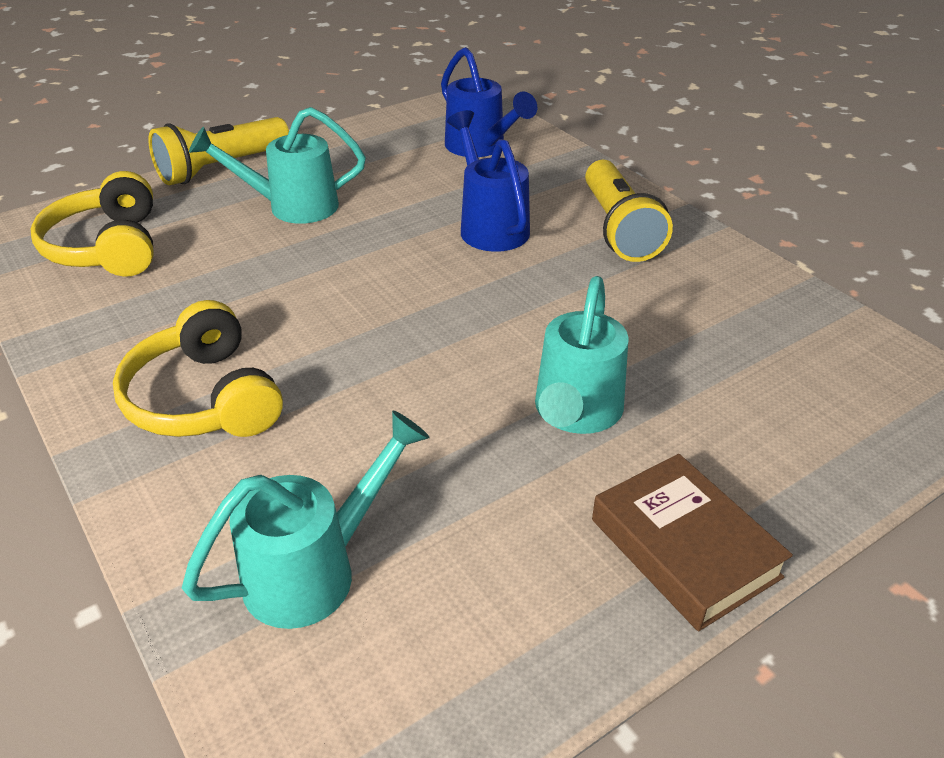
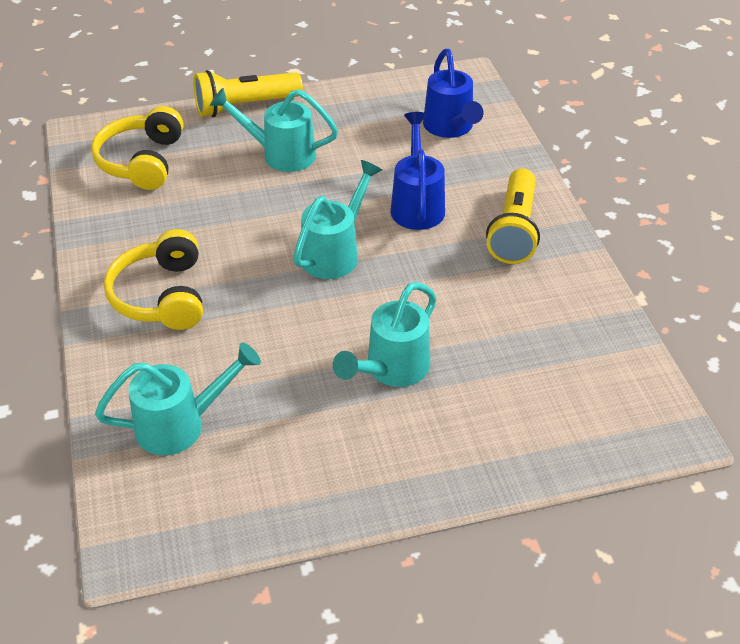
camera: 20 degrees right, 5 degrees up
brown book [592,454,793,631] -> none
none -> turquoise watering can [293,160,382,279]

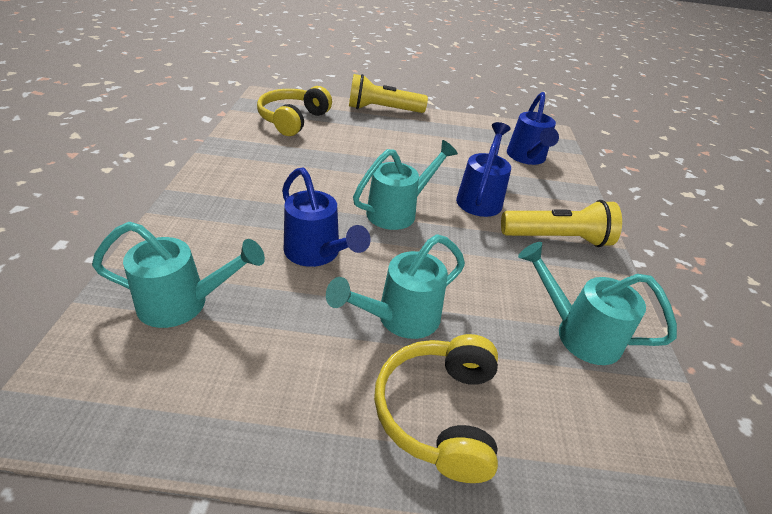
camera: 15 degrees right, 5 degrees down
yellow headphones [104,229,203,330] -> yellow headphones moved to [374,334,498,483]
turquoise watering can [210,88,338,172] -> turquoise watering can moved to [518,242,677,365]
yellow flashlight [486,168,540,264] -> yellow flashlight turned 120 degrees counterclockwise [501,200,622,247]
none -> blue watering can [282,167,371,267]

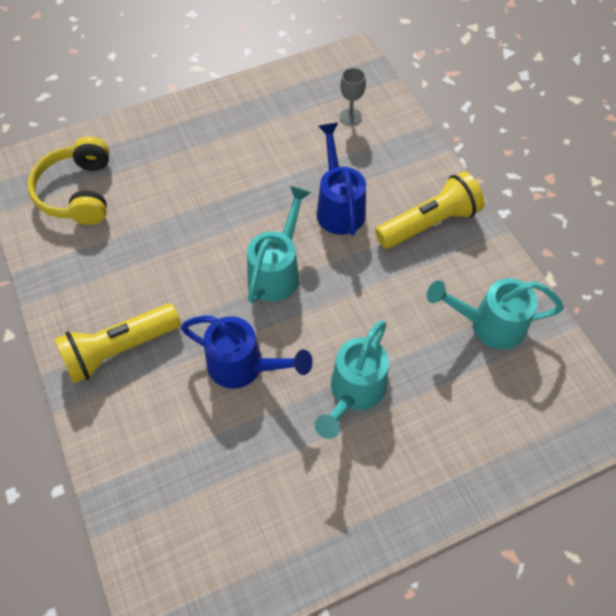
camera: 25 degrees left, 20 degrees up
turquoise watering can [92,222,265,328] -> none
yellow flashlight [349,74,428,113] -> yellow flashlight moved to [54,304,181,384]
yellow headphones [374,334,498,483] -> none
blue watering can [507,92,559,165] -> grey goblet [340,68,366,125]

